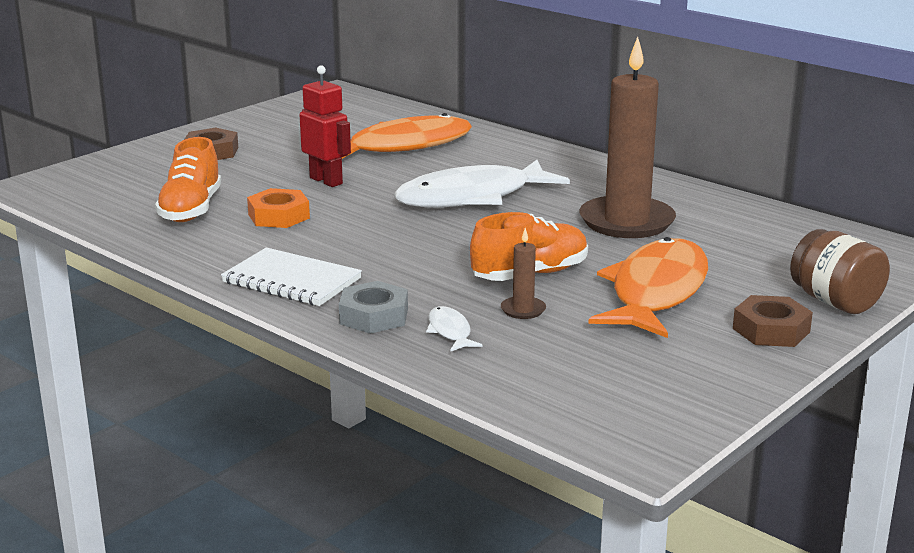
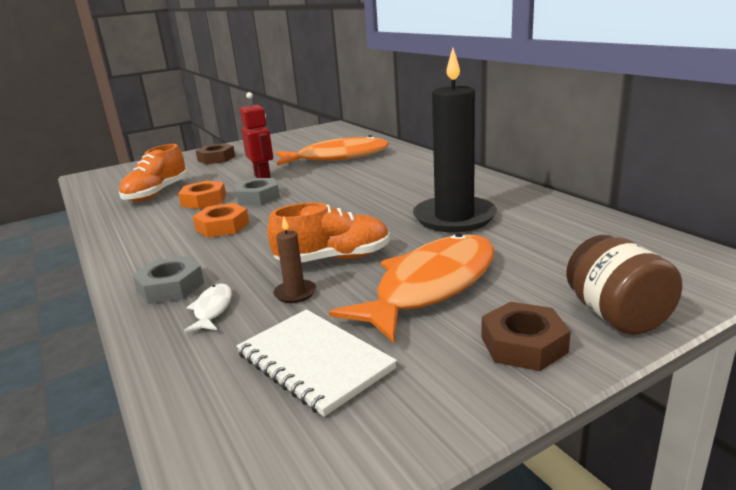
camera: 20 degrees right, 0 degrees up
white notebook [221,247,362,306] -> white notebook moved to [236,309,397,417]
white fish [394,160,570,208] -> none
brown candle [579,37,676,238] -> black candle [413,48,497,232]
none -> orange nut [193,203,249,238]
none -> grey nut [234,178,280,205]

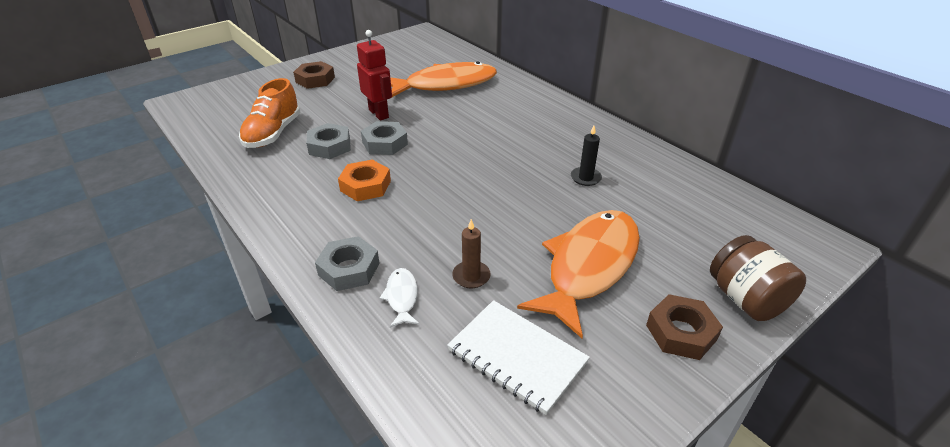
camera: 10 degrees left, 15 degrees up
orange nut [178,181,226,209] -> grey nut [306,123,351,159]
orange shoe [267,202,390,263] -> none
black candle [413,48,497,232] -> black candle [571,126,602,186], size x0.41

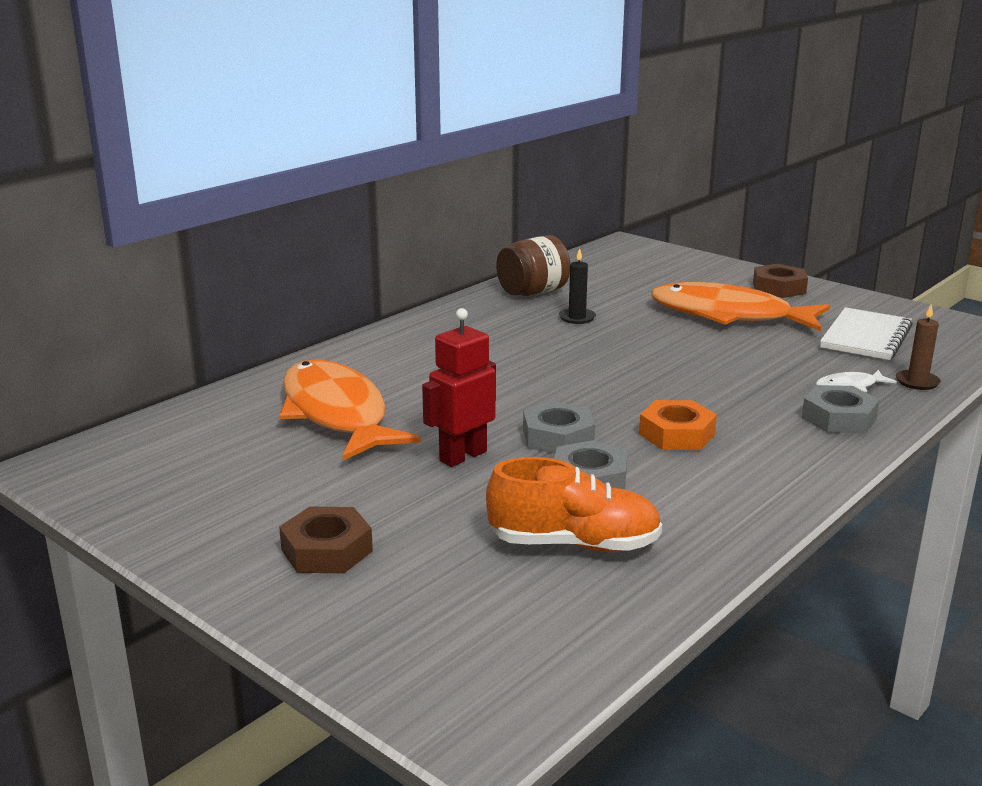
camera: 100 degrees left, 15 degrees down
brown candle [452,219,491,288] -> brown candle moved to [896,304,941,390]
brown jar [710,235,806,321] -> brown jar moved to [496,235,570,296]

